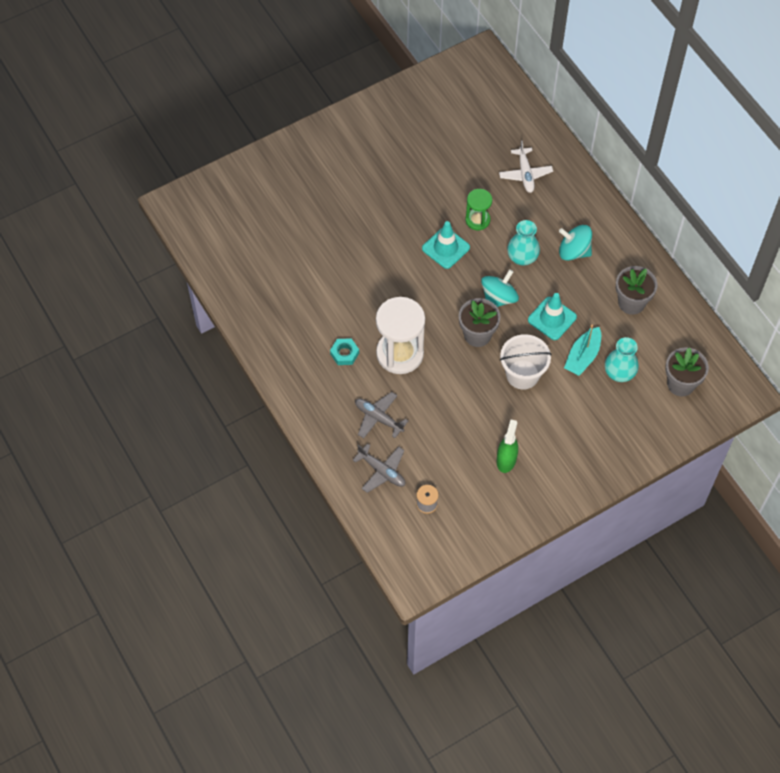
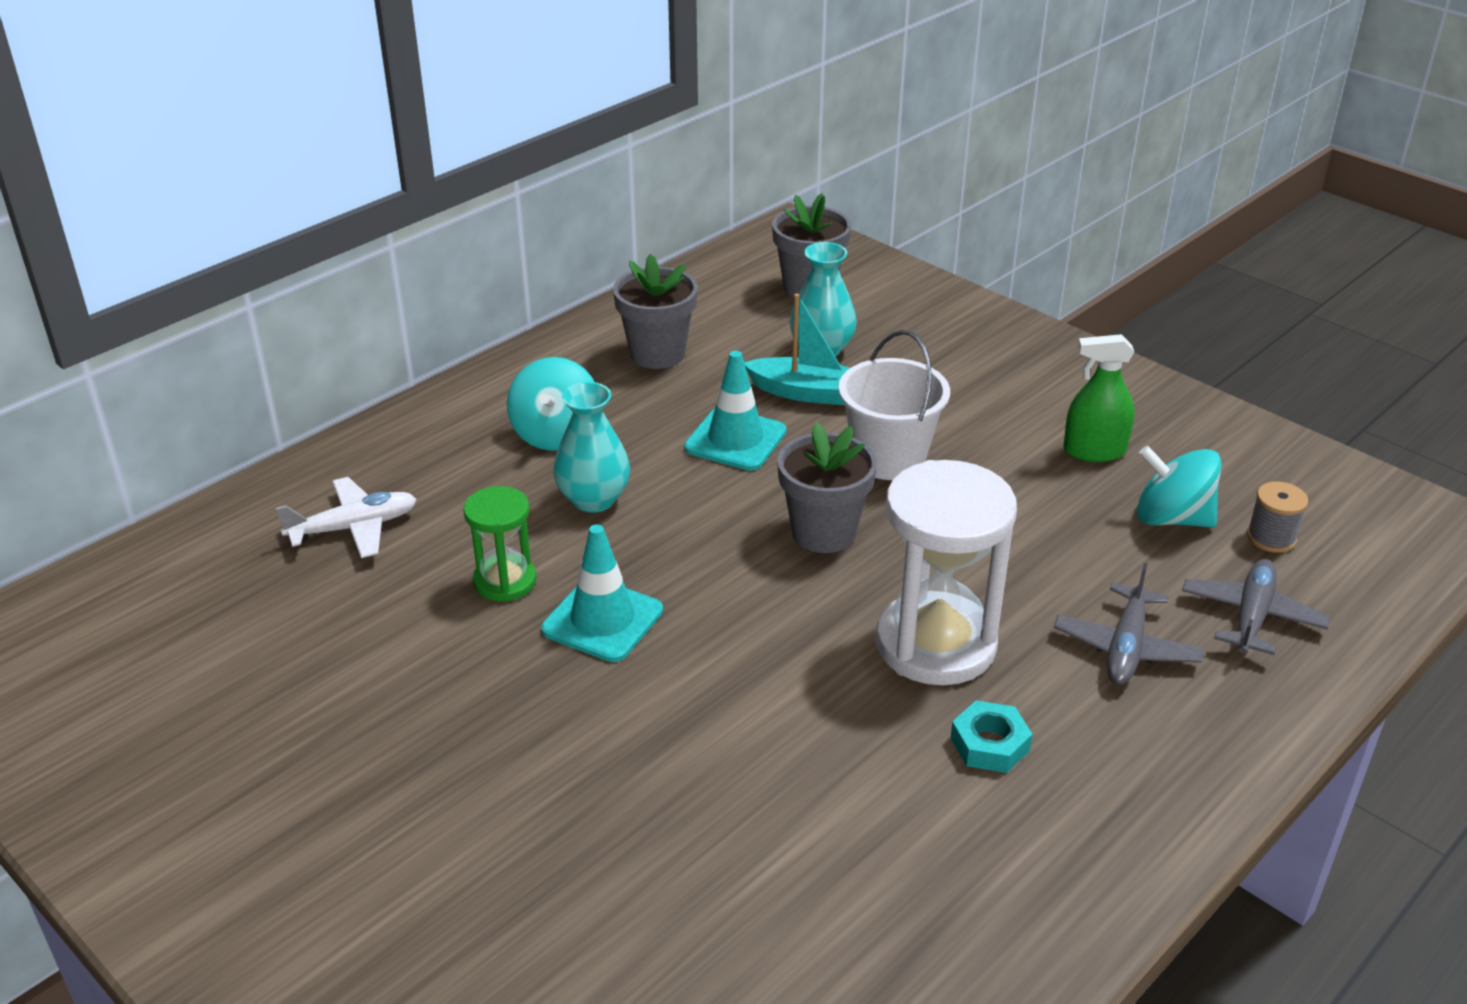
camera: 105 degrees left, 25 degrees down
turquoise spinning top [481,269,519,307] -> turquoise spinning top moved to [1137,445,1222,527]

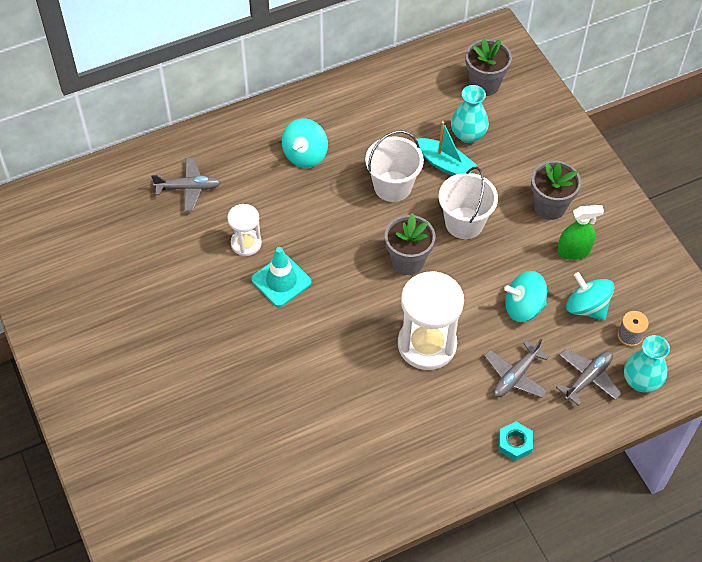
camera: 20 degrees right, 20 degrees up
white plane [276,477,417,558] -> grey plane [151,157,221,212]
green hourglass [463,486,537,602] -> white hourglass [227,204,262,256]
turquoise vase [553,382,630,513] -> turquoise vase moved to [624,335,670,393]
grey flower pot [613,254,698,369] -> grey flower pot moved to [531,161,581,220]
turquoise traffic cone [684,351,786,471] -> white bucket [365,131,424,202]
turquoise nut [950,700,1033,773] -> turquoise nut moved to [499,422,533,461]
green spray bottle [1063,334,1134,462] -> green spray bottle turned 150 degrees clockwise [557,205,604,260]
none -> turquoise spinning top [504,271,547,322]

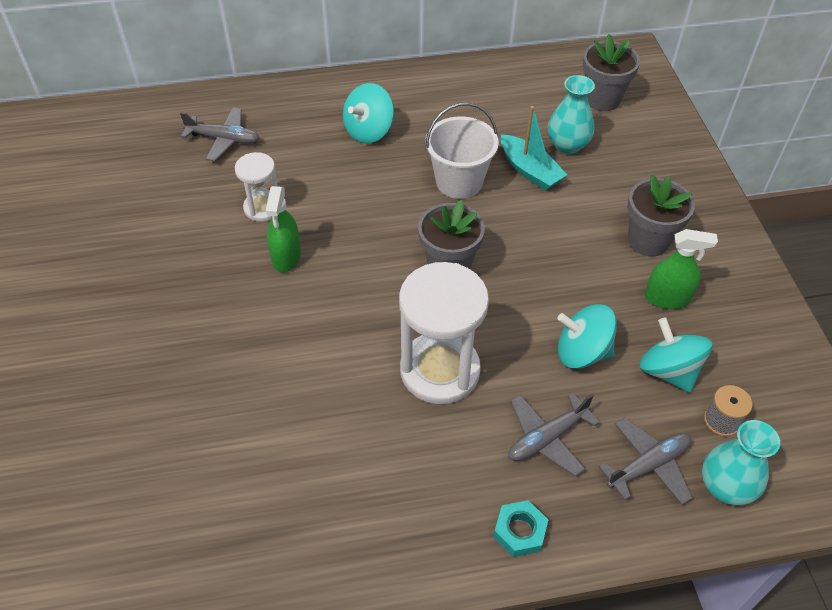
camera: 15 degrees right, 5 degrees down
turquoise traffic cone [252,247,312,307] -> green spray bottle [265,186,301,272]
white bucket [439,167,498,239] -> none

